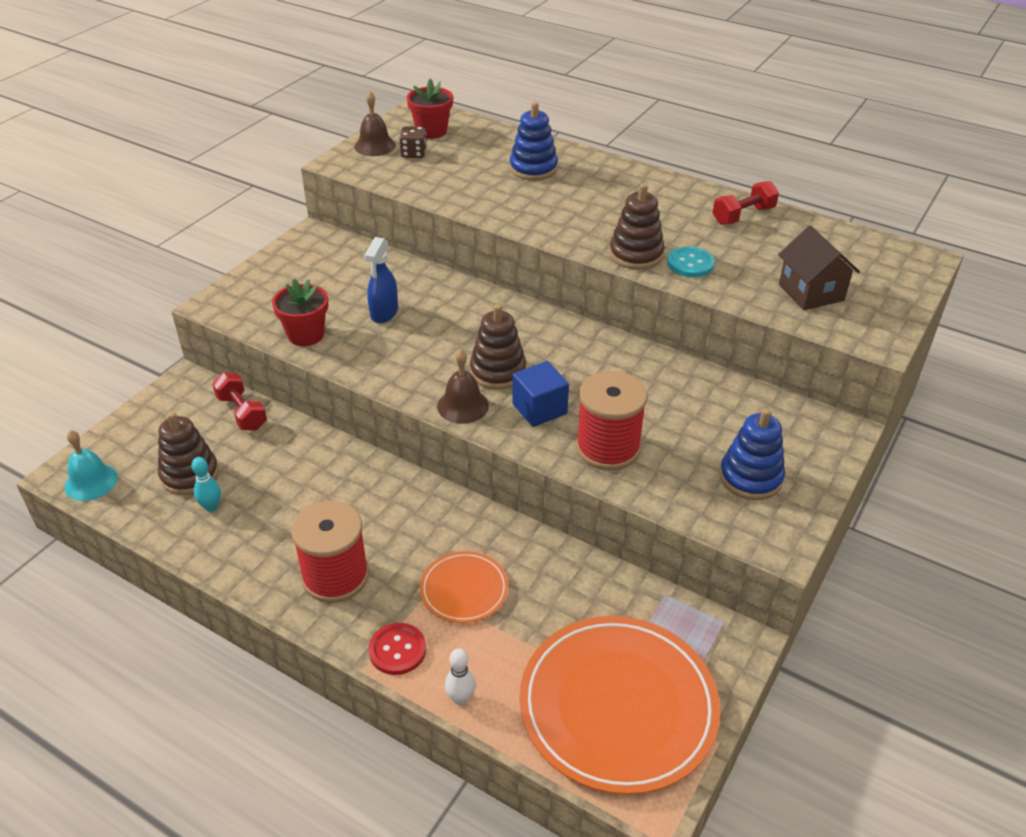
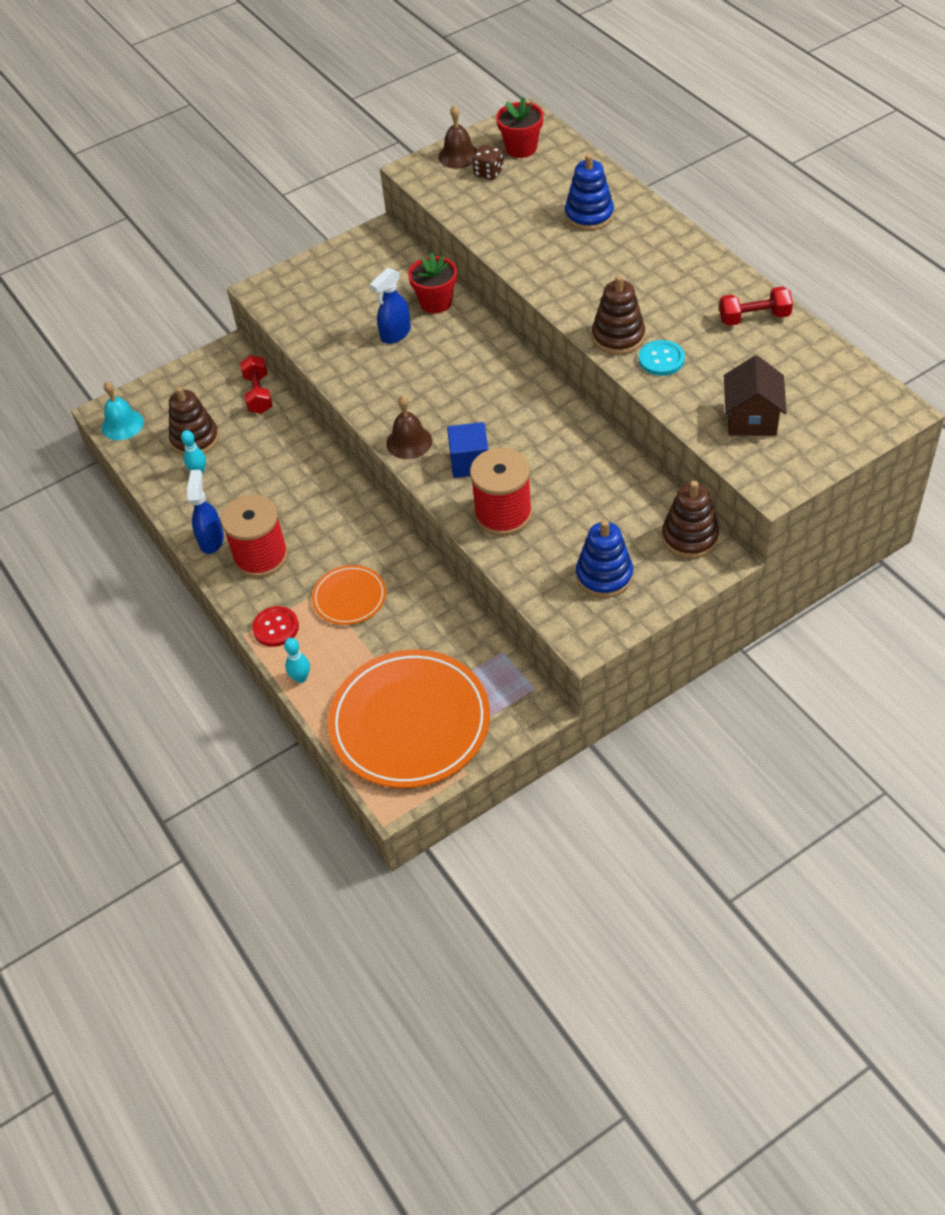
camera: 30 degrees right, 10 degrees up
red flower pot [272,279,328,346] -> red flower pot moved to [408,252,457,313]
white bowling pin [445,648,476,705] -> turquoise bowling pin [284,638,310,683]
brown stacking toy [470,304,526,390] -> brown stacking toy moved to [662,481,719,559]
none -> blue spray bottle [187,470,224,554]

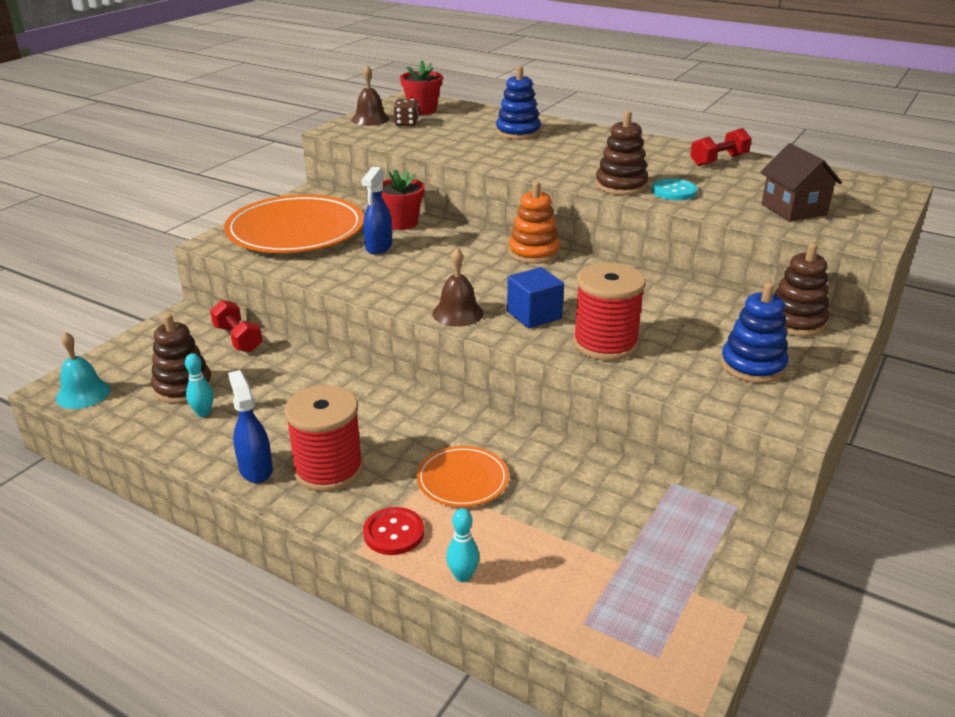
camera: 30 degrees left, 20 degrees down
orange plate [328,650,490,788] -> orange plate moved to [224,194,364,253]
none -> orange stacking toy [508,181,560,264]

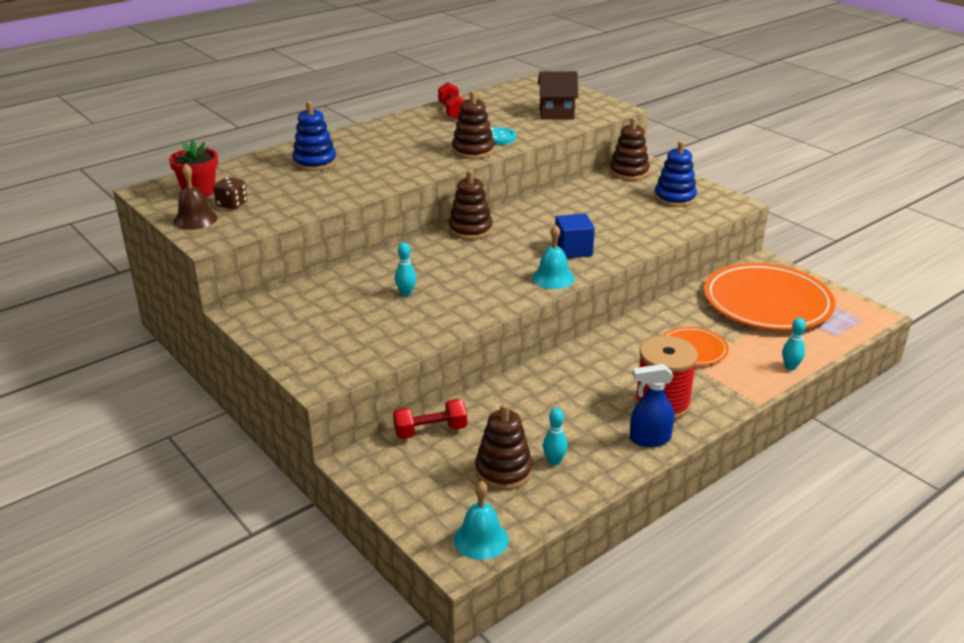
camera: 70 degrees left, 0 degrees up
orange plate [224,194,364,253] -> orange plate moved to [704,263,835,331]
blue spray bottle [361,167,392,254] -> turquoise bowling pin [395,242,416,296]
red button [363,507,424,555] -> none
red flower pot [381,169,424,230] -> none
brown bell [432,248,484,327] -> turquoise bell [532,225,575,289]
orange stacking toy [508,181,560,264] -> brown stacking toy [448,170,493,240]
red spool [573,263,646,361] -> none

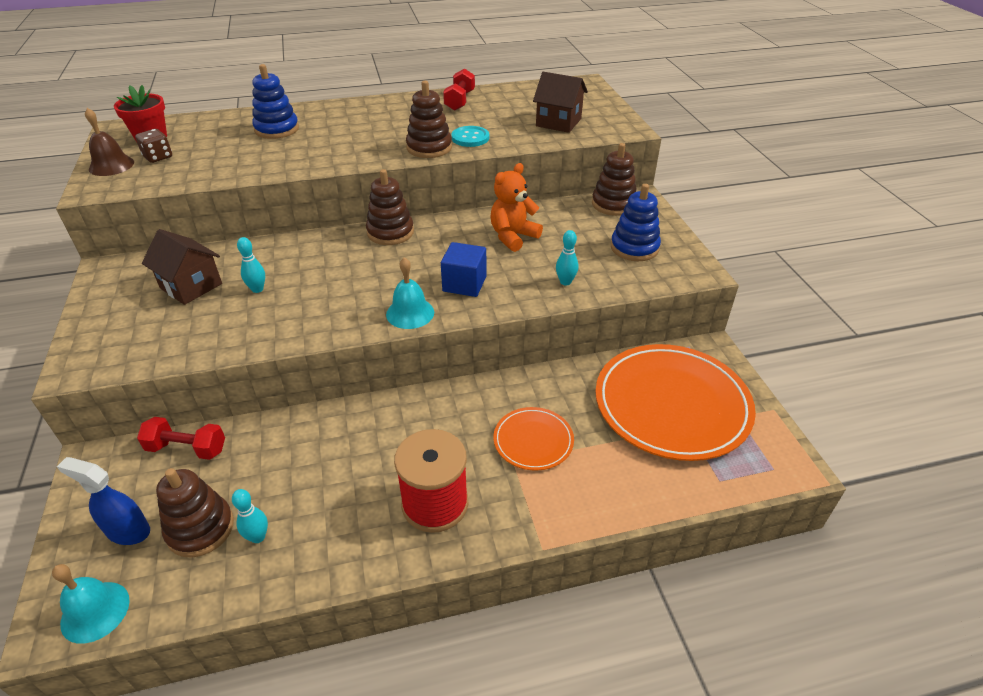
camera: 25 degrees right, 10 degrees up
blue spray bottle [630,364,674,447] -> blue spray bottle moved to [57,457,150,545]
turquoise bowling pin [782,318,806,370] -> turquoise bowling pin moved to [556,230,578,286]
none -> brown house [142,229,222,305]
none -> orange teddy bear [490,163,543,252]

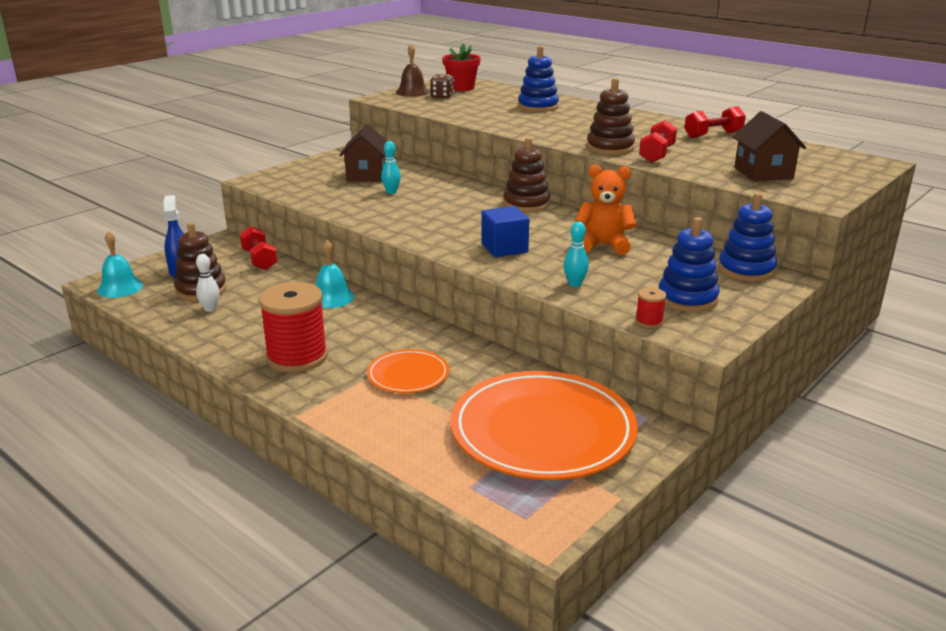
camera: 55 degrees right, 15 degrees down
turquoise bowling pin [232,489,268,543] -> white bowling pin [196,254,220,312]
turquoise bell [386,257,434,329] -> turquoise bell moved to [316,240,355,308]
turquoise button [451,126,489,147] -> red dumbbell [639,120,677,163]
brown stacking toy [592,143,636,216] -> blue stacking toy [718,193,777,282]
none -> red spool [635,287,666,328]

